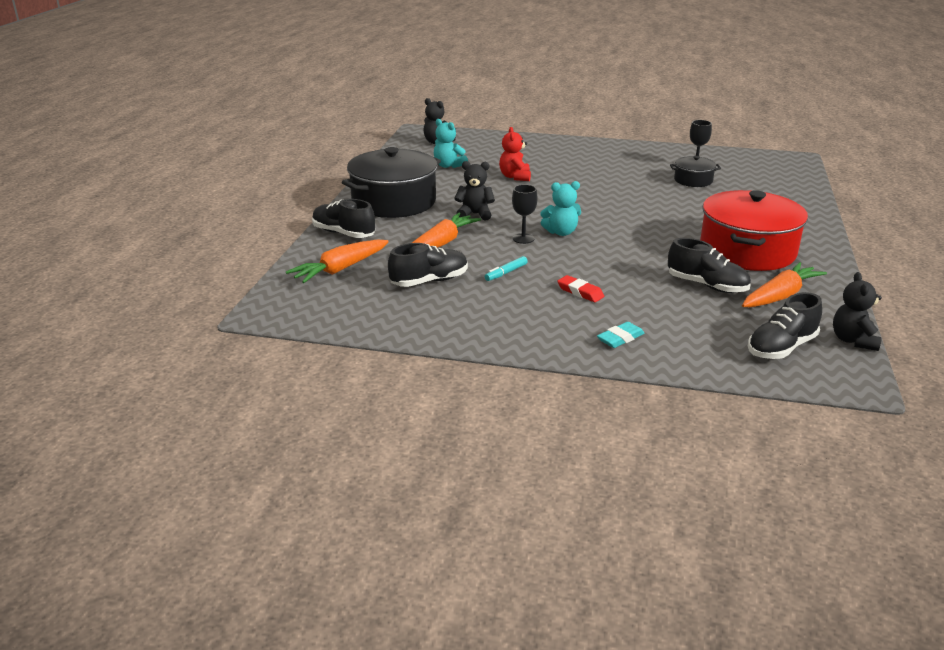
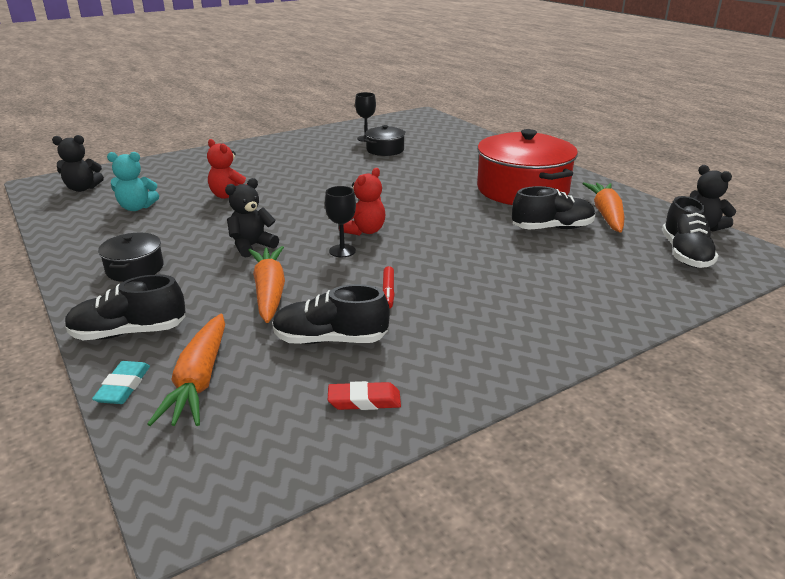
camera: 45 degrees left, 0 degrees up
black pot [342,147,441,218] -> black pot [98,233,163,282], size x0.48
black shoe [388,243,468,287] -> black shoe turned 105 degrees counterclockwise [272,284,390,344]
turquoise marker [485,256,528,281] -> red marker [383,266,395,308]
turquoise teddy bear [540,181,581,236] -> red teddy bear [343,168,386,236]
red eraser [557,275,604,302] -> red eraser moved to [328,381,401,410]
turquoise eraser [597,322,645,348] -> turquoise eraser moved to [92,361,150,404]

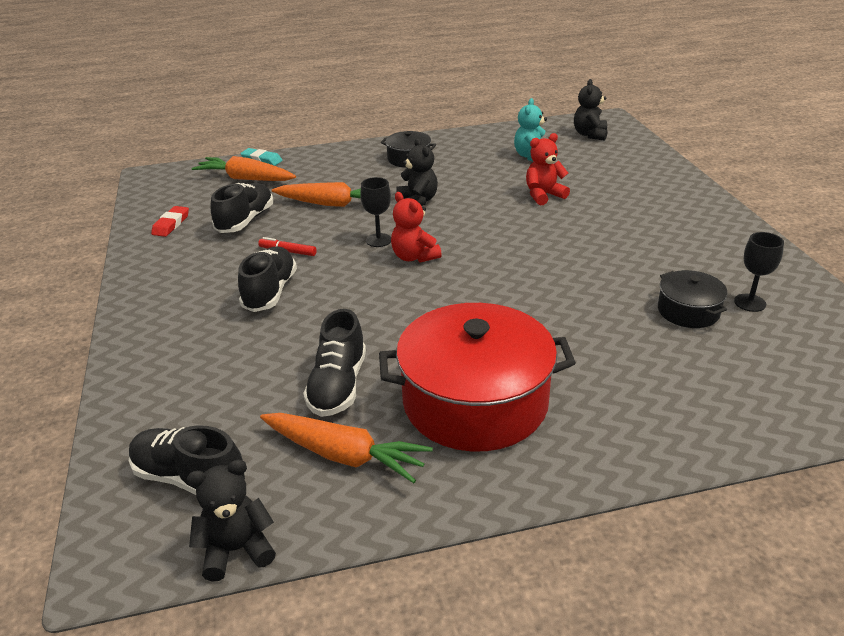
camera: 110 degrees right, 5 degrees up
black shoe [65,274,185,340] -> black shoe moved to [238,247,297,312]

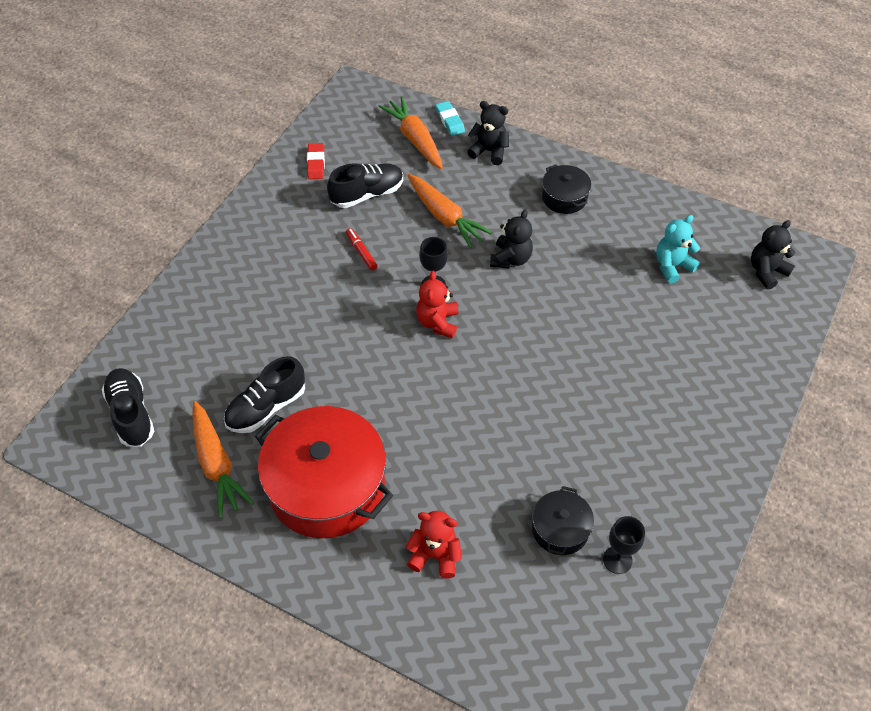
camera: 40 degrees right, 20 degrees up
red eraser [151,206,189,237] -> red eraser turned 60 degrees counterclockwise [307,143,325,179]
black teddy bear [187,460,276,582] -> black teddy bear moved to [467,101,509,165]
black shoe [238,247,297,312] -> none
red teddy bear [526,133,570,206] -> red teddy bear moved to [406,511,462,579]

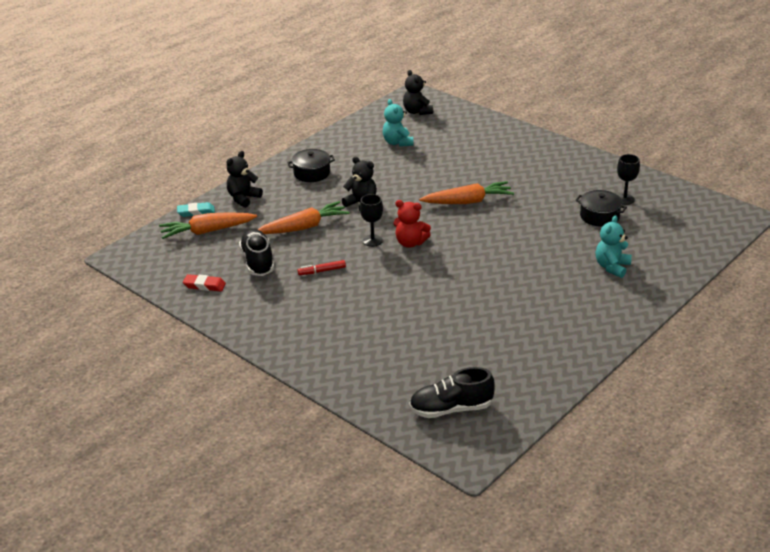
camera: 75 degrees left, 20 degrees down
orange carrot [192,401,254,518] -> orange carrot moved to [419,181,514,204]
black shoe [224,356,305,433] -> none
red pot [255,406,393,538] -> none
red teddy bear [406,511,462,579] -> turquoise teddy bear [596,215,632,278]

